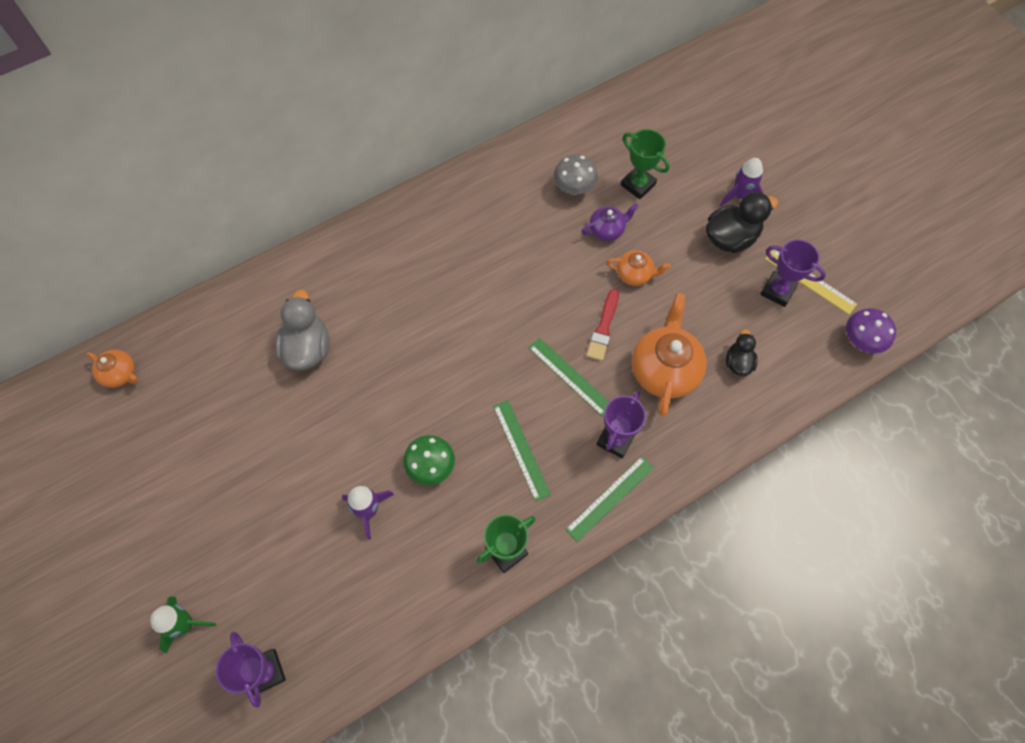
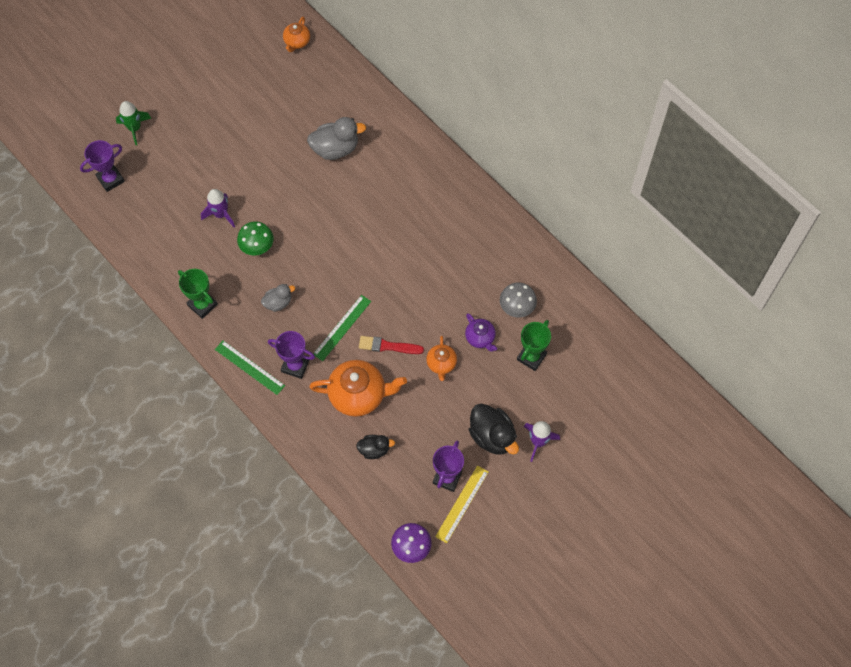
camera: 80 degrees right, 0 degrees up
green ruler [493,400,551,502] -> grey duck [261,284,295,312]

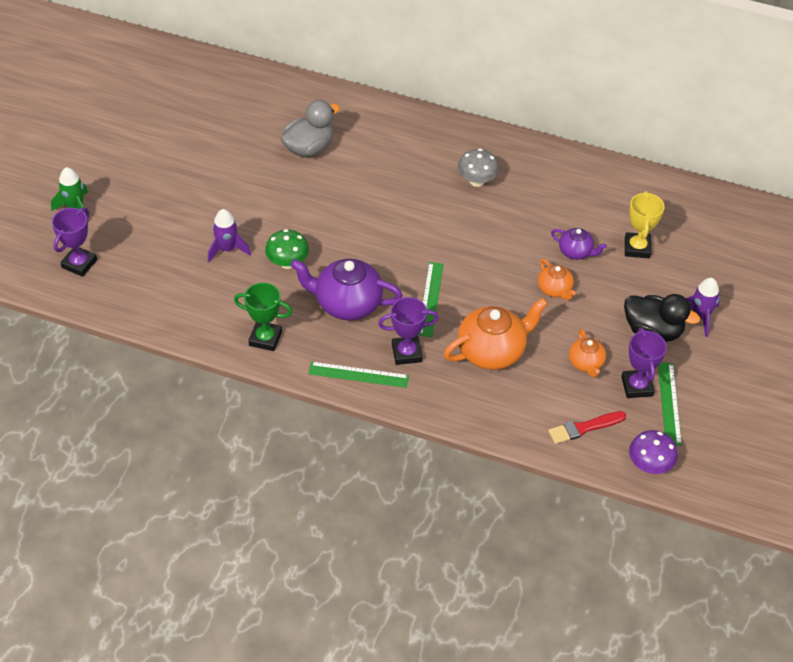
camera: 30 degrees left, 15 degrees down
grey duck [261,284,295,312] -> purple teapot [291,259,403,320]
orange teapot [283,17,310,53] -> orange teapot moved to [569,329,606,378]
black duck [356,435,395,459] -> none
red brush [359,336,424,354] -> red brush moved to [548,411,626,444]
yellow ruler [435,465,488,543] -> green ruler [658,363,682,446]
grey mushroom [500,282,537,318] -> grey mushroom moved to [458,149,499,187]
green trophy [517,320,551,371] -> yellow trophy [625,191,665,258]

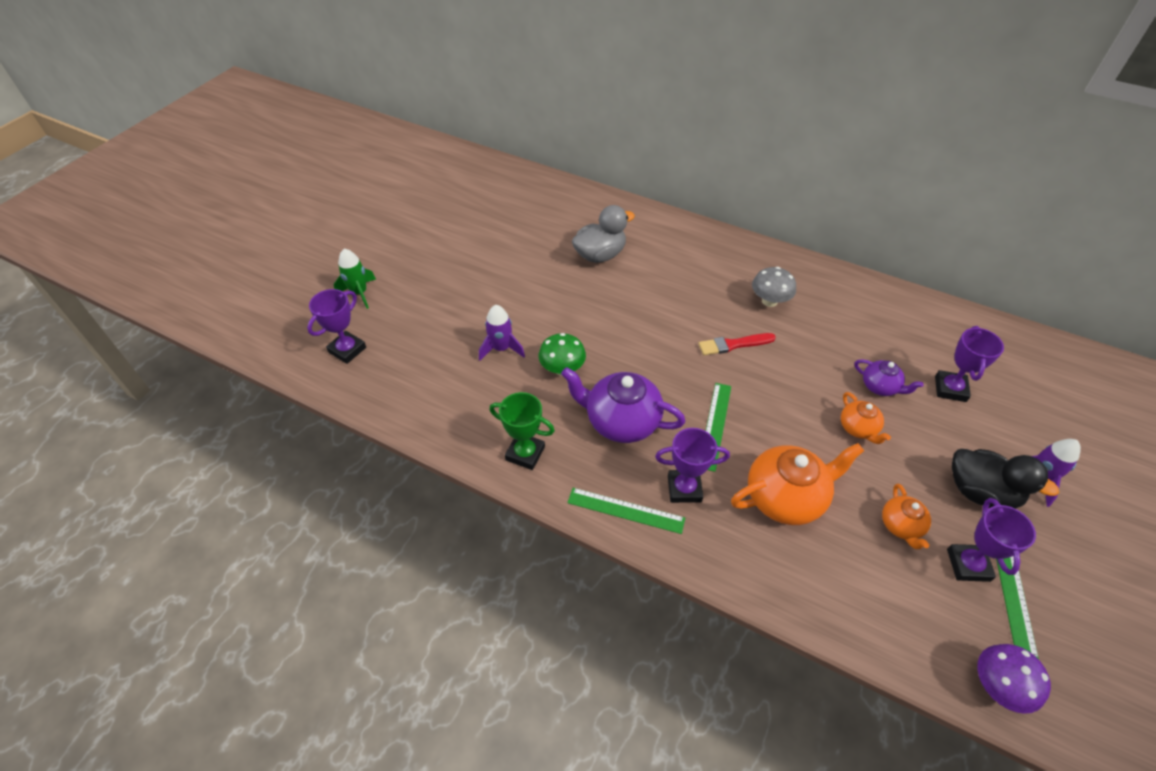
camera: 10 degrees right, 0 degrees up
red brush [548,411,626,444] -> red brush moved to [698,333,776,356]
yellow trophy [625,191,665,258] -> purple trophy [935,326,1004,402]

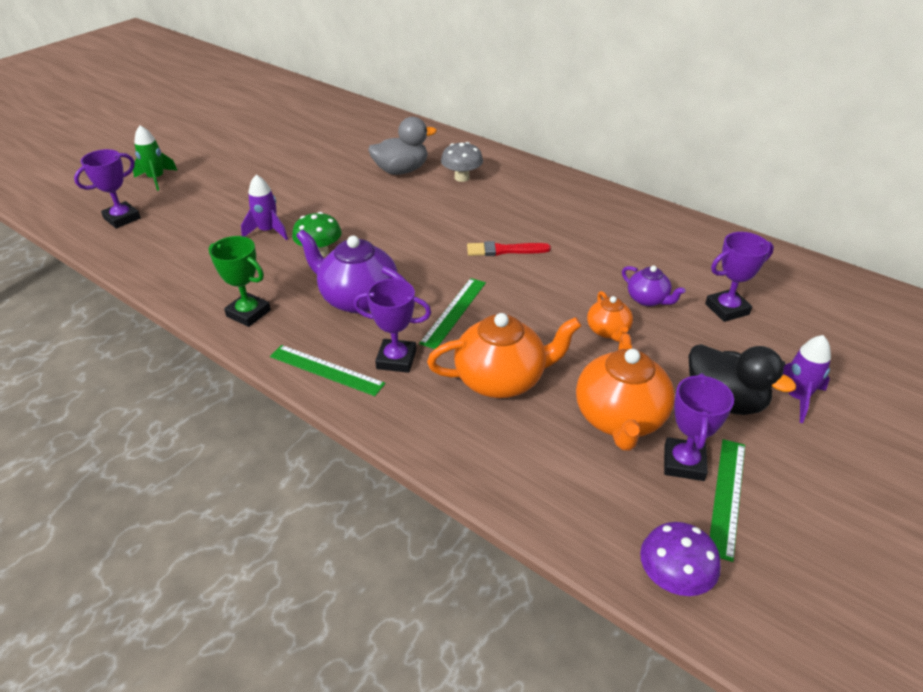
camera: 10 degrees right, 10 degrees down
grey mushroom [752,267,796,307] -> grey mushroom moved to [441,142,483,182]
orange teapot [882,483,931,549] -> orange teapot [576,333,675,451], size x1.86
purple trophy [935,326,1004,402] -> purple trophy turned 45 degrees clockwise [705,232,774,322]

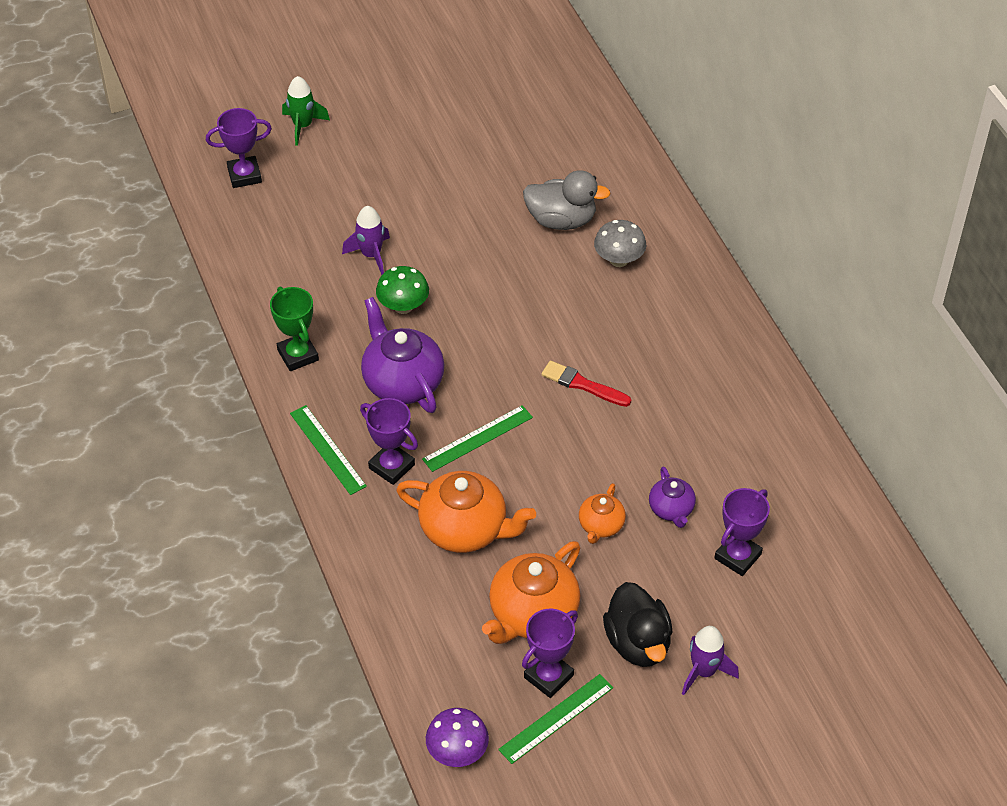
camera: 30 degrees right, 10 degrees up
purple trophy [705,232,774,322] -> purple trophy turned 60 degrees counterclockwise [714,488,770,576]

